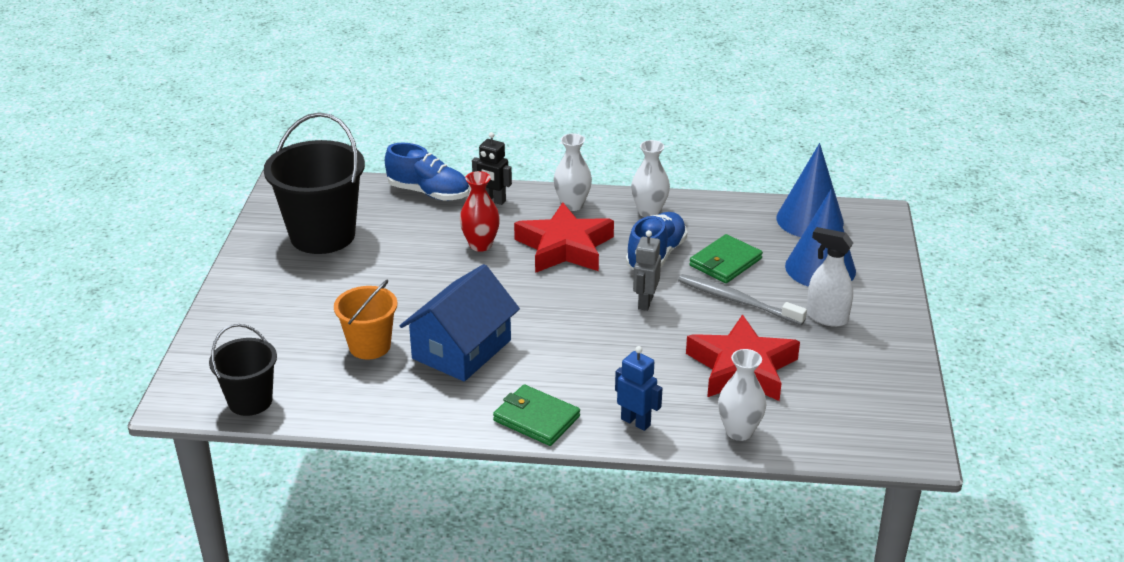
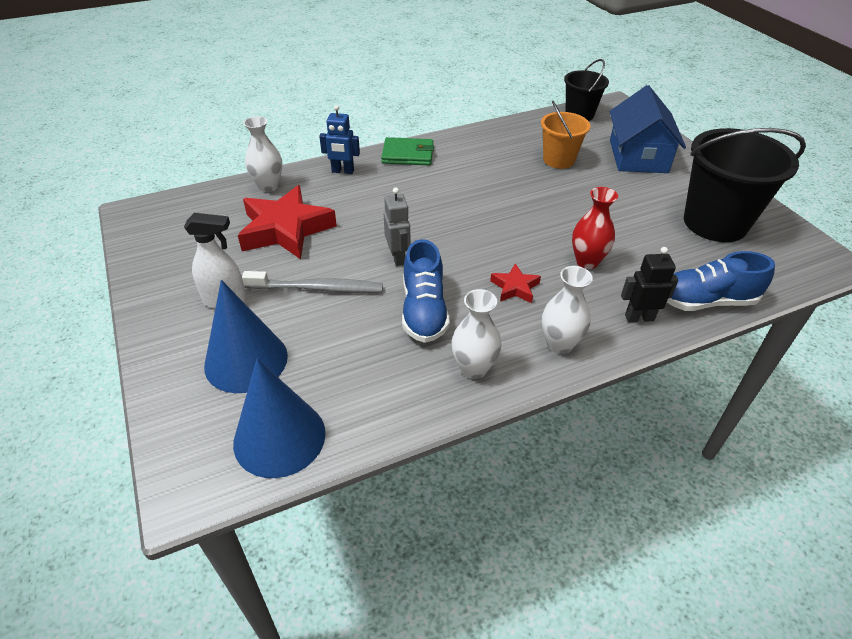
camera: 150 degrees right, 10 degrees up
blue house [400,264,520,382] -> blue house moved to [609,85,686,173]
red star [514,202,614,273] -> red star [490,263,541,303], size x0.47
green wallet [689,234,763,283] -> none

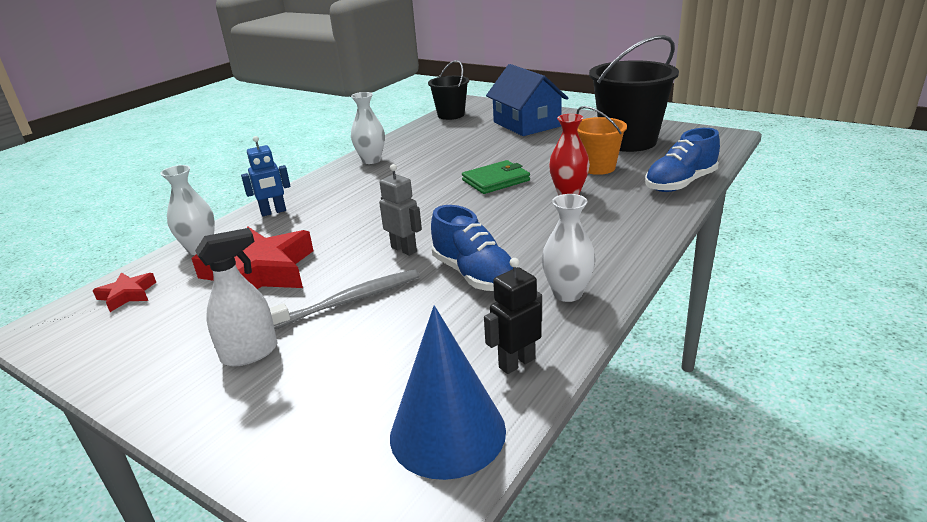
camera: 30 degrees left, 15 degrees down
blue cone [204,280,288,393] -> none
green wallet [381,137,434,165] -> green wallet moved to [462,160,530,194]
red star [490,263,541,303] -> red star moved to [92,272,156,312]
orange bucket [541,101,590,169] -> orange bucket moved to [576,106,627,175]
white vase [542,266,593,354] -> white vase moved to [351,92,385,164]
black robot [621,247,679,322] -> black robot moved to [484,258,542,374]

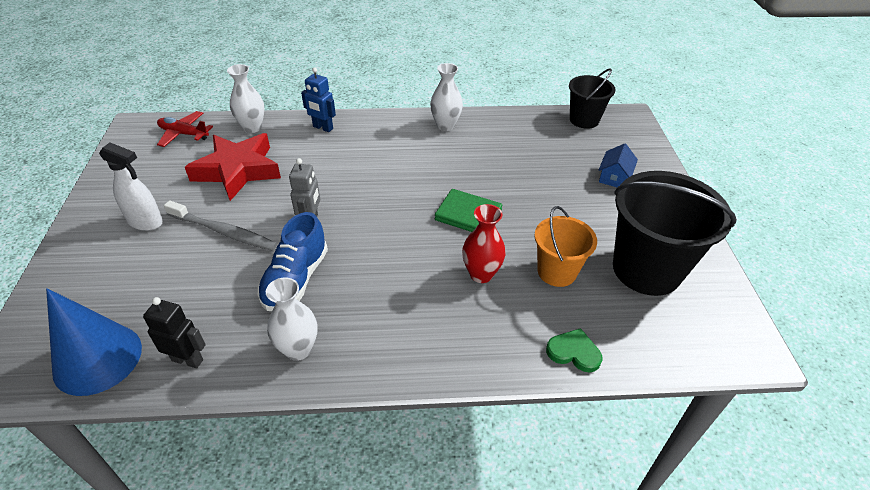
camera: 50 degrees right, 15 degrees up
red star [92,272,156,312] -> red plane [157,111,213,147]
blue house [486,64,568,136] -> blue house [599,144,638,187], size x0.49
blue shoe [645,128,720,192] -> green heart [546,328,603,373]

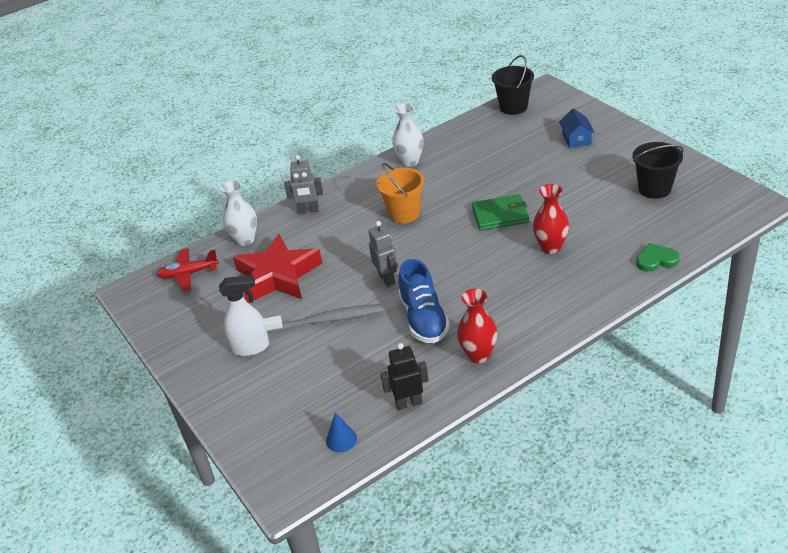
camera: 25 degrees left, 5 degrees down
blue cone [46,288,142,396] -> blue cone [326,413,357,452], size x0.43
white vase [266,277,318,361] -> red vase [457,289,498,363]
blue robot [301,67,336,132] -> grey robot [284,155,323,214]
orange bucket [534,206,597,287] -> orange bucket moved to [376,163,424,224]
black bucket [613,171,737,296] -> black bucket [633,142,684,199], size x0.57

